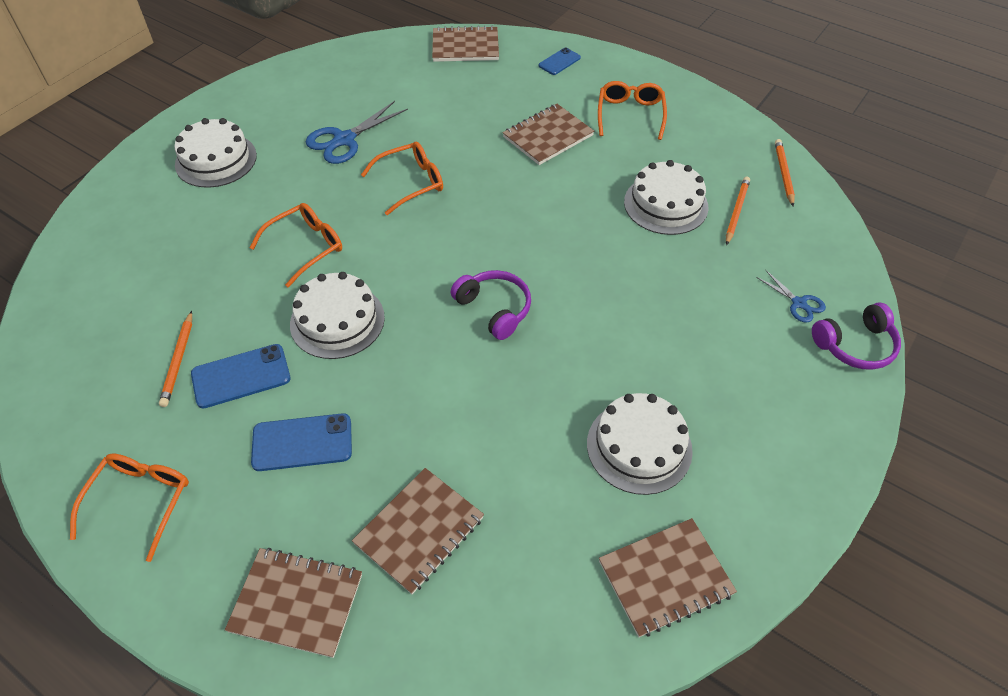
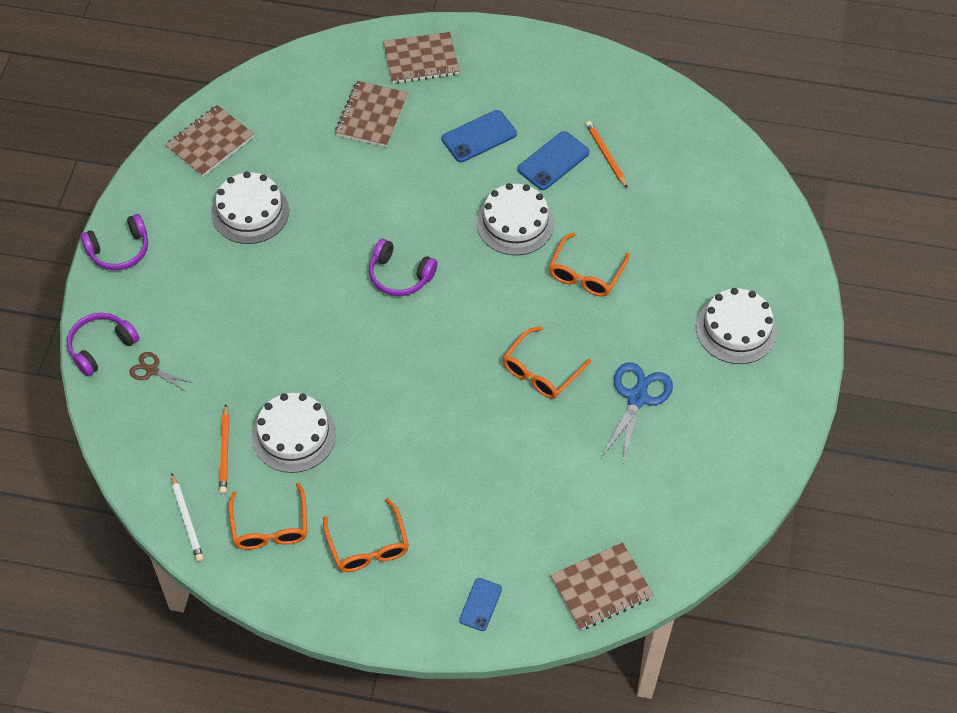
camera: 155 degrees right, 5 degrees up
orange glasses [70,454,189,562] -> orange glasses moved to [228,483,307,550]
brown notebook [503,104,594,165] -> none
blue scissors [756,270,826,323] -> brown scissors [129,352,193,392]
orange pencil [775,139,795,206] -> white pencil [171,474,204,562]
none -> purple headphones [80,214,148,270]

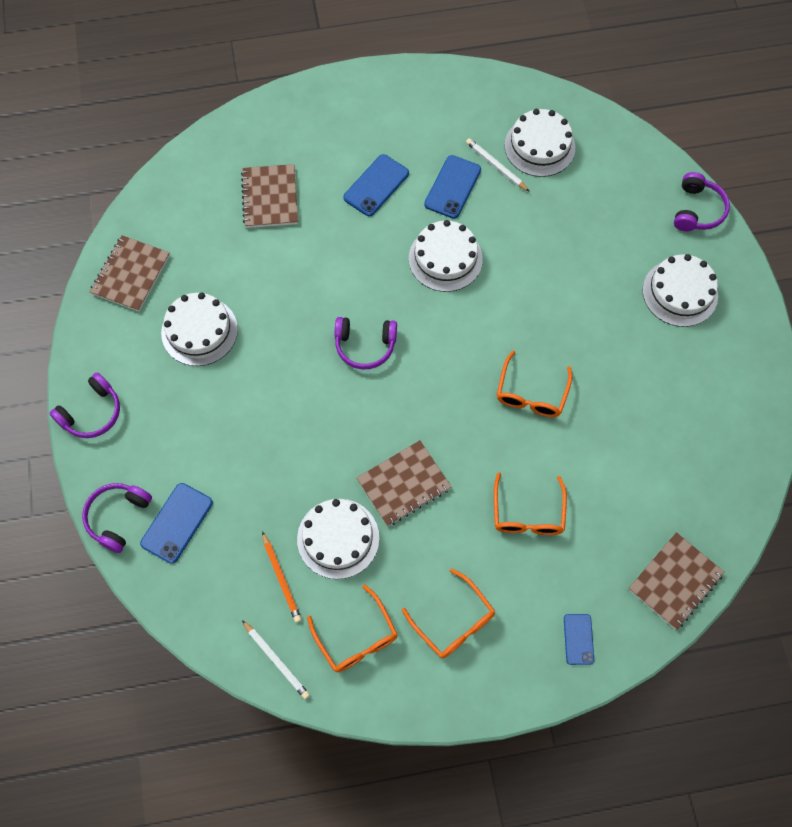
camera: 20 degrees left, 10 degrees up
brown scissors [129,352,193,392] -> blue phone [140,483,213,564]
brown notebook [383,32,460,84] -> brown notebook moved to [357,440,451,526]
orange glasses [549,232,629,296] -> orange glasses moved to [494,472,567,535]
orange pencil [586,121,628,188] -> white pencil [466,138,530,192]
blue scissors [601,362,673,464] -> none
none -> white cake [505,109,575,177]
none -> purple headphones [674,172,730,231]

